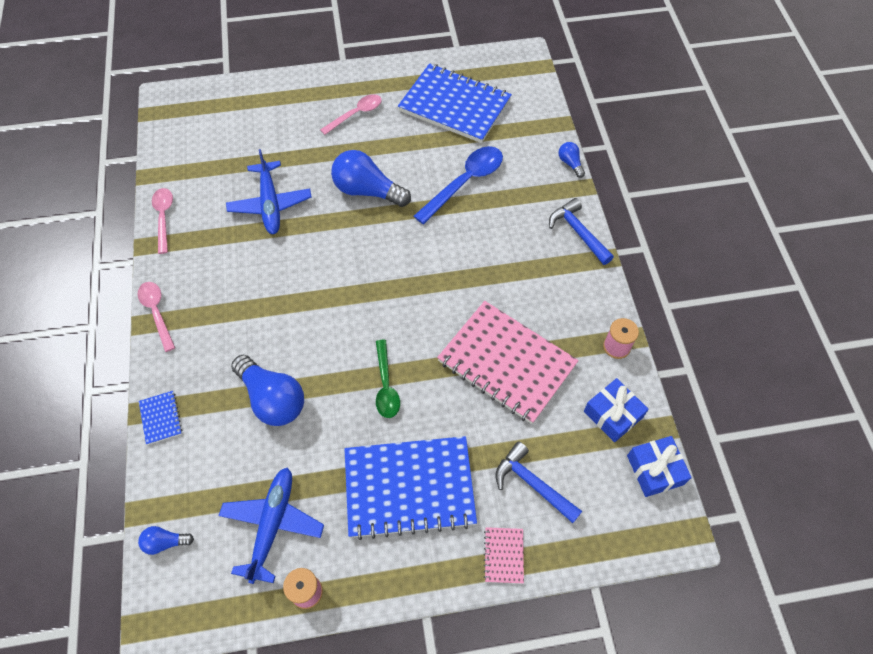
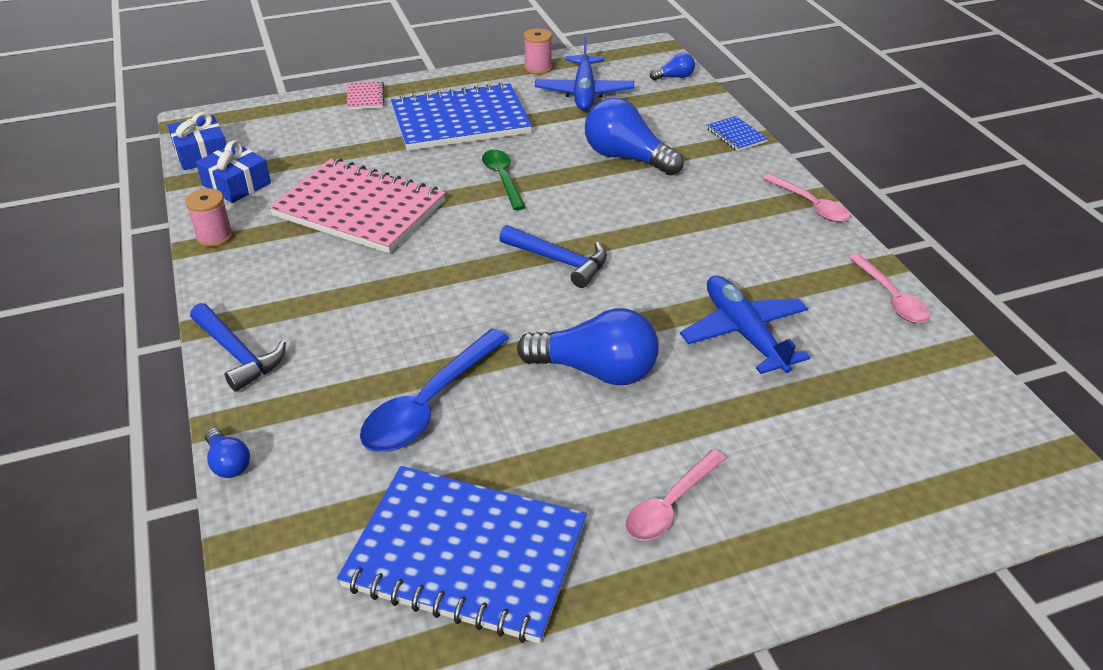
camera: 170 degrees right, 20 degrees down
blue hammer [496,441,582,523] -> blue hammer moved to [499,225,607,288]

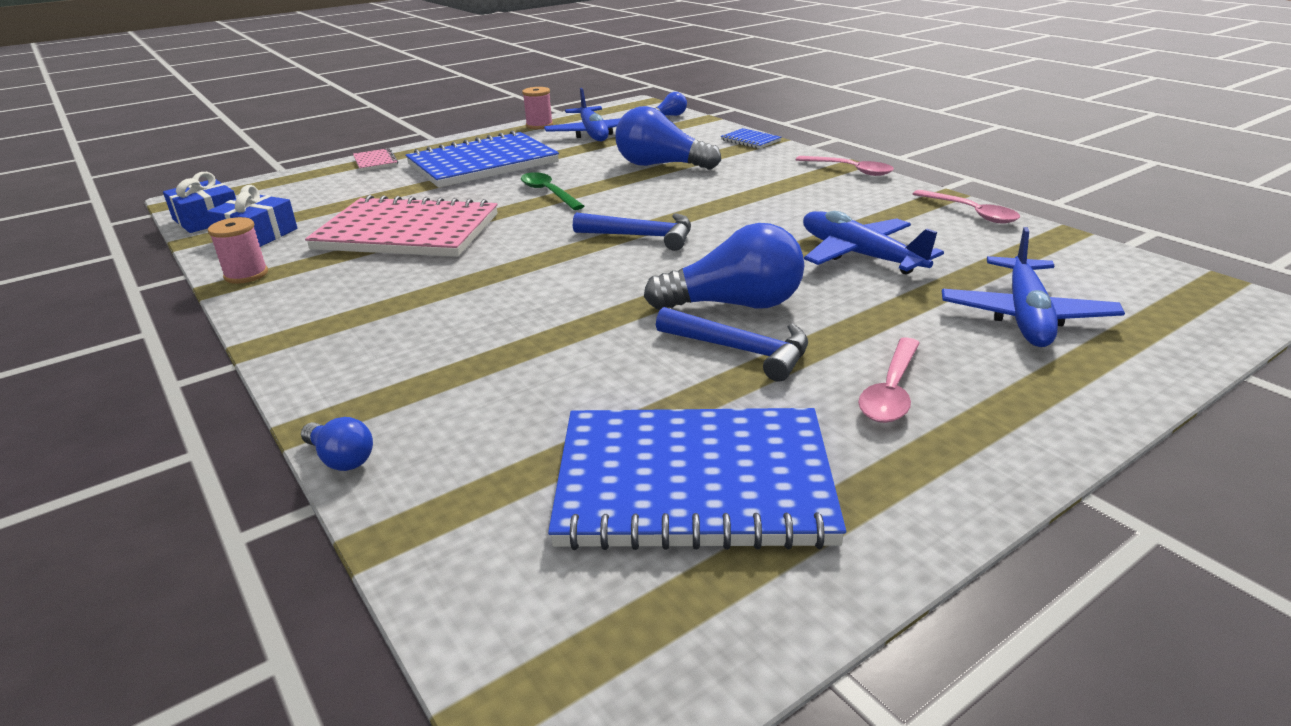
camera: 15 degrees left, 10 degrees down
blue hammer [190,303,286,392] -> blue hammer moved to [656,307,808,382]
blue spoon [360,328,509,452] -> none
none -> blue plane [942,227,1125,347]

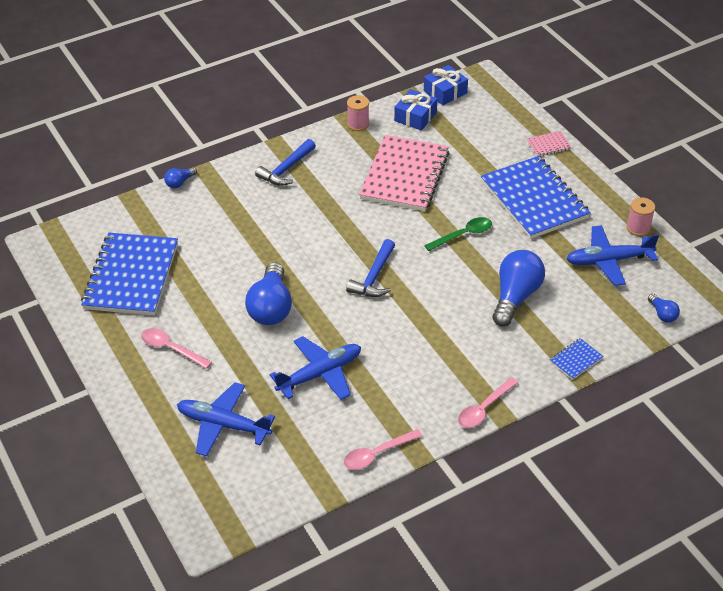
camera: 95 degrees right, 15 degrees up
blue hammer [656,307,808,382] -> blue hammer moved to [255,139,316,186]

